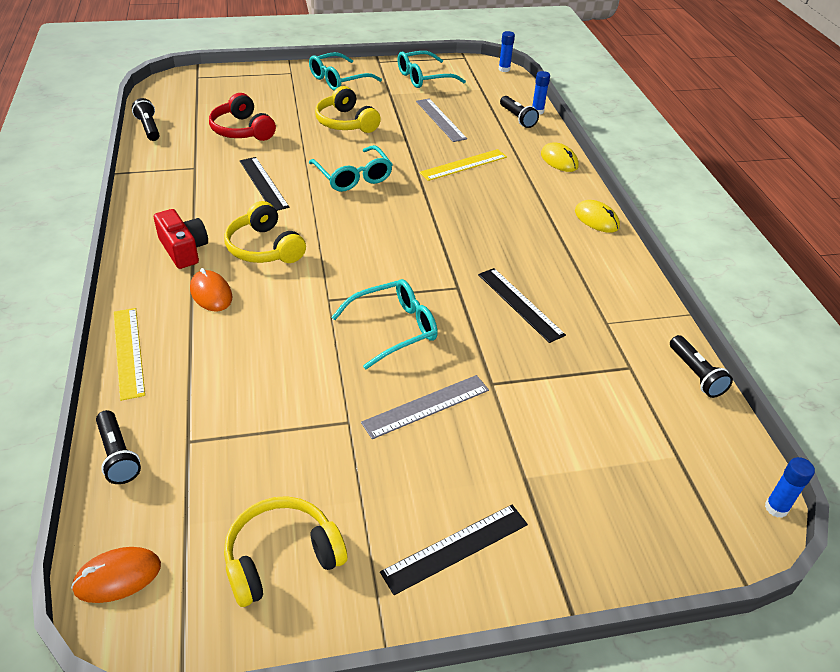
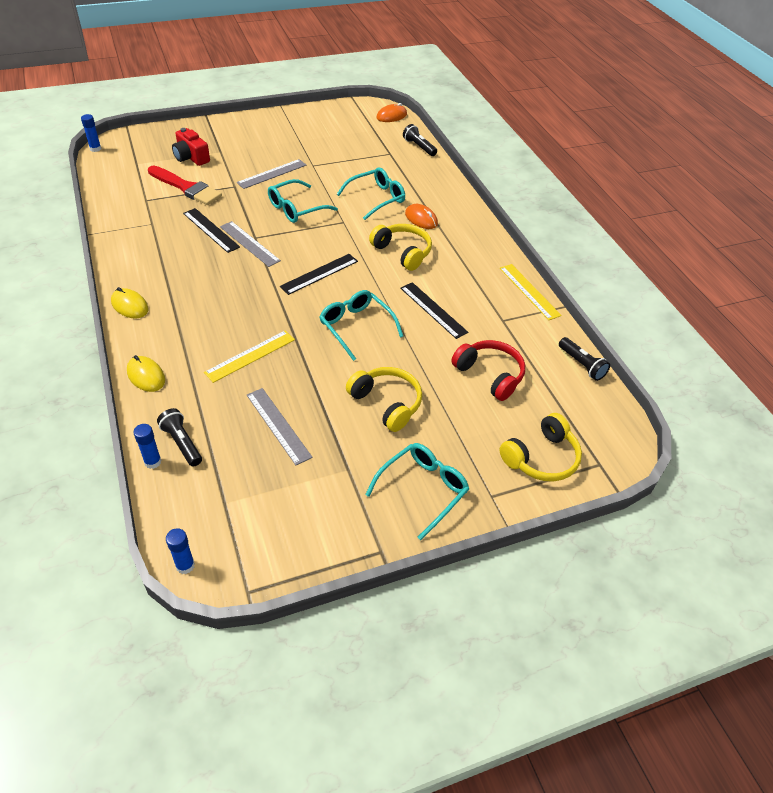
camera: 170 degrees right, 5 degrees up
yellow ruler [113,308,145,401] -> yellow ruler moved to [500,264,562,320]
red camera [154,209,208,269] -> red camera moved to [172,128,210,166]
yellow headphones [224,496,347,607] -> yellow headphones moved to [500,413,582,482]
black ruler [380,505,528,595] -> black ruler moved to [280,254,358,295]
turquoise glasses [397,51,466,88] -> turquoise glasses moved to [337,167,405,220]
black flashlight [670,335,733,398] -> none
none -> red brush [148,166,222,205]
none -> grey ruler [220,221,281,267]

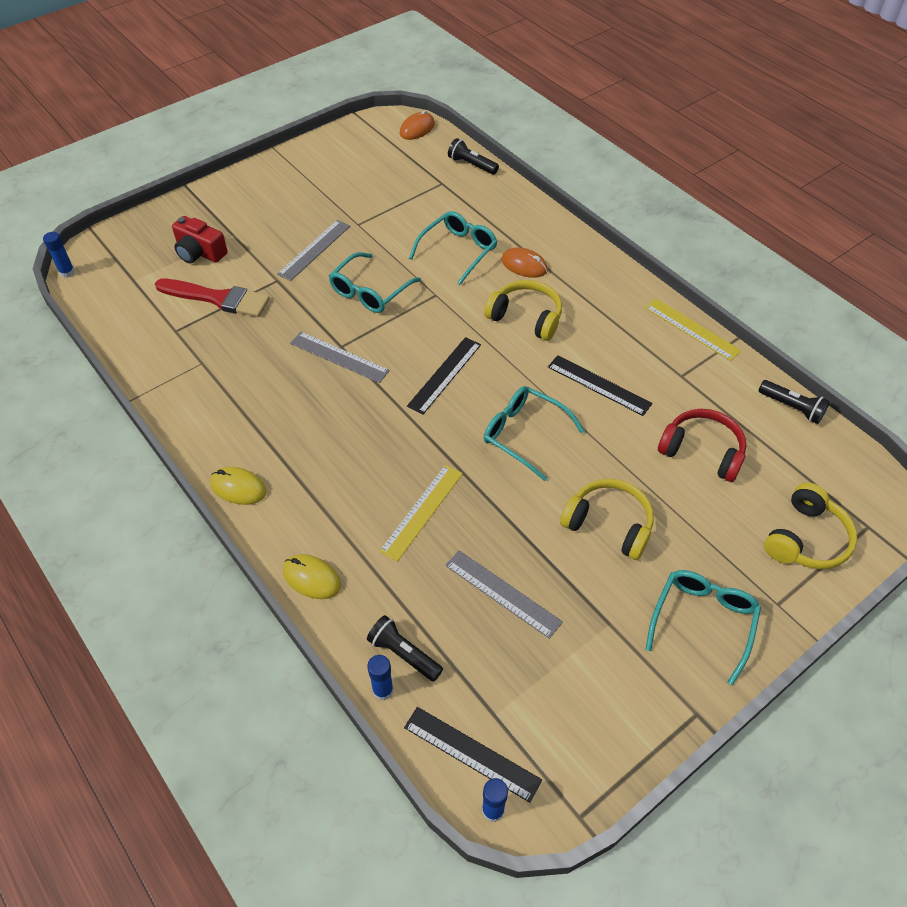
camera: 15 degrees left, 5 degrees up
black ruler [183,208,240,253] -> black ruler moved to [404,707,542,803]

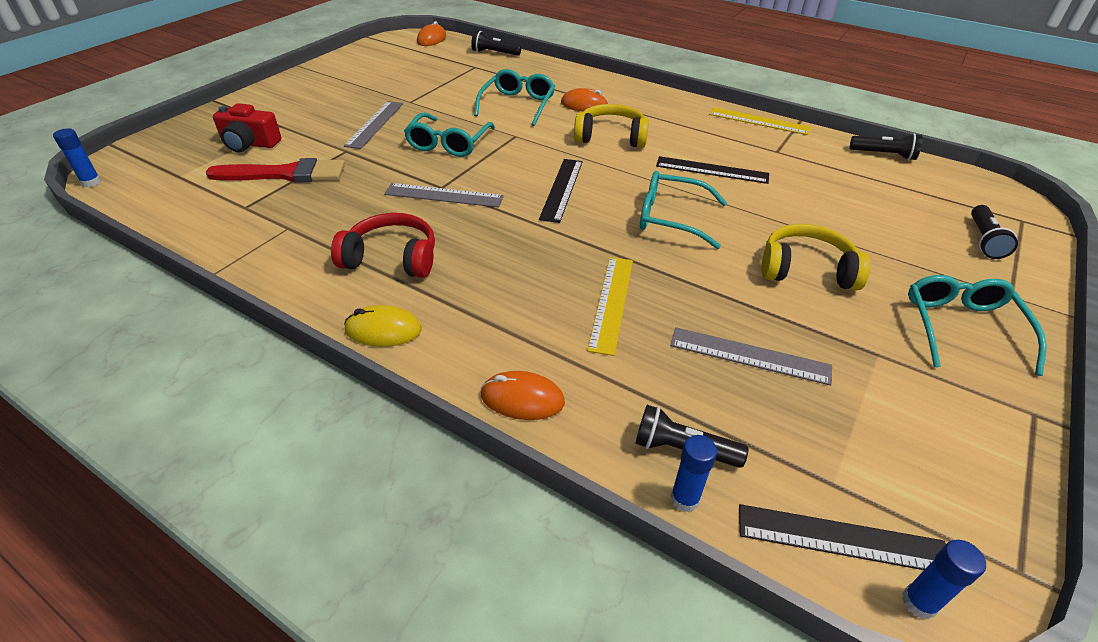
camera: 20 degrees left, 10 degrees down
yellow mouse [283,554,341,599] -> orange mouse [481,371,565,420]
red headphones [658,409,746,482] -> red headphones moved to [331,213,435,278]
yellow headphones [764,483,857,569] -> black flashlight [971,205,1018,259]

